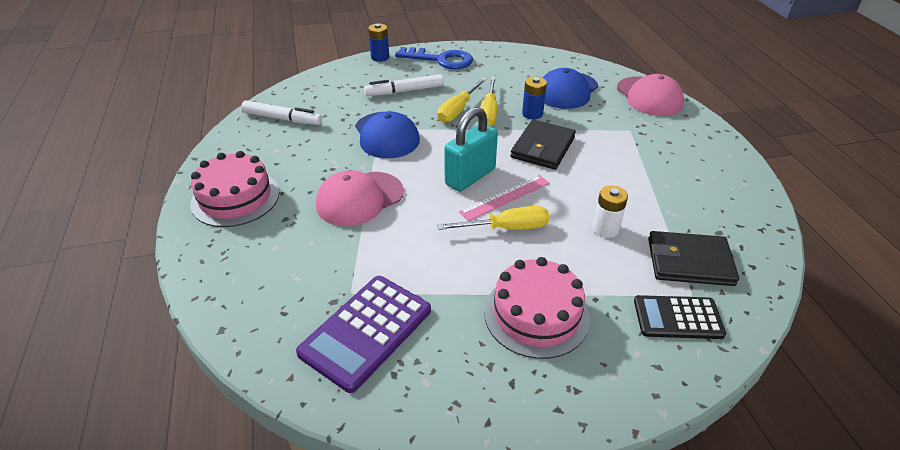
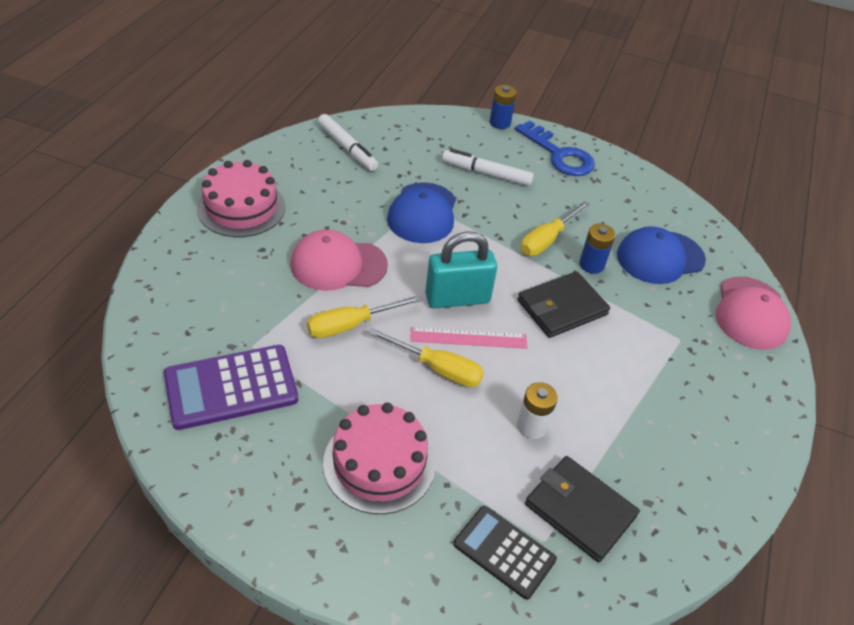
camera: 30 degrees right, 5 degrees up
yellow screwdriver [437,78,487,123] -> yellow screwdriver moved to [307,295,422,338]

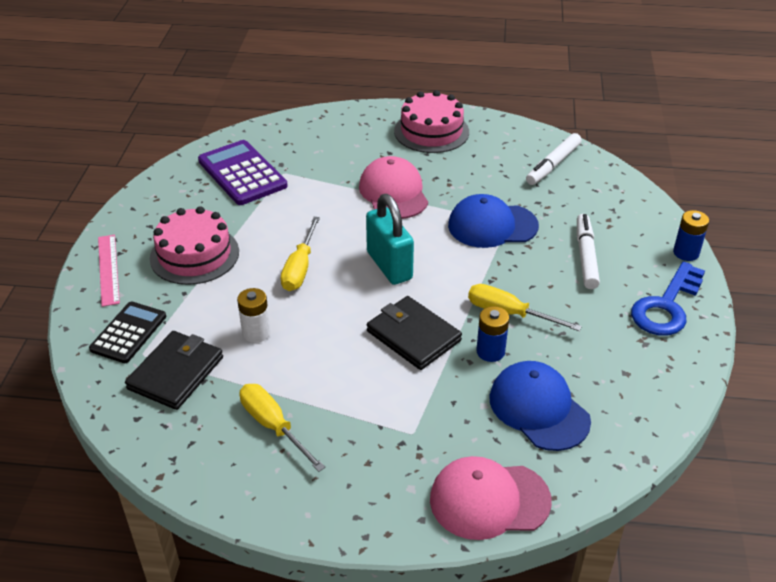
camera: 80 degrees right, 5 degrees down
yellow screwdriver [307,295,422,338] -> yellow screwdriver moved to [239,384,325,472]
pink ruler [410,327,527,349] -> pink ruler moved to [98,235,120,307]

